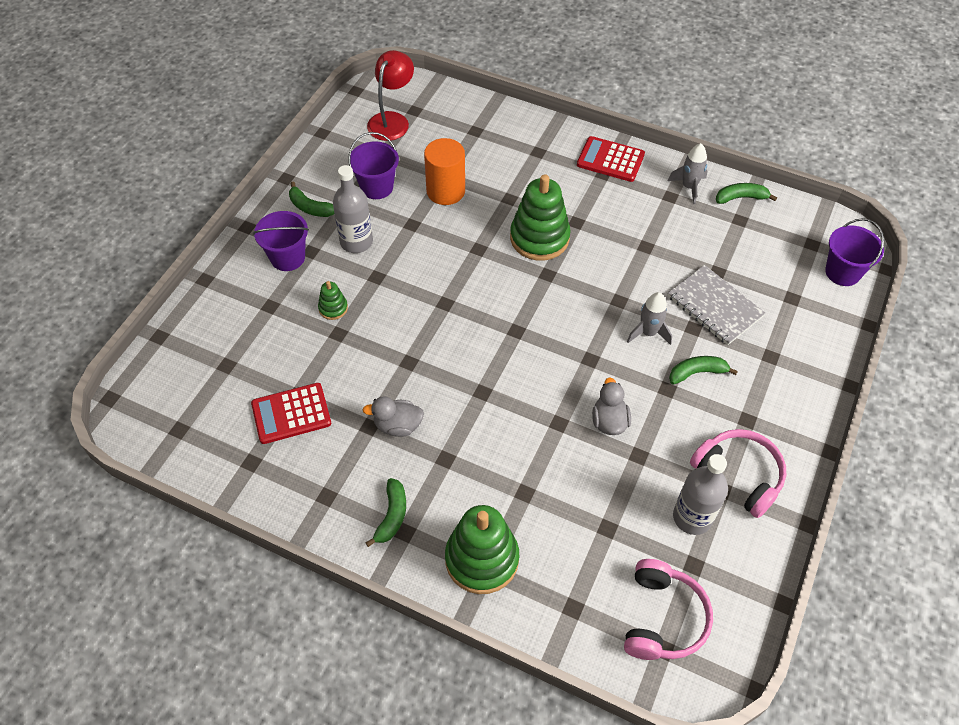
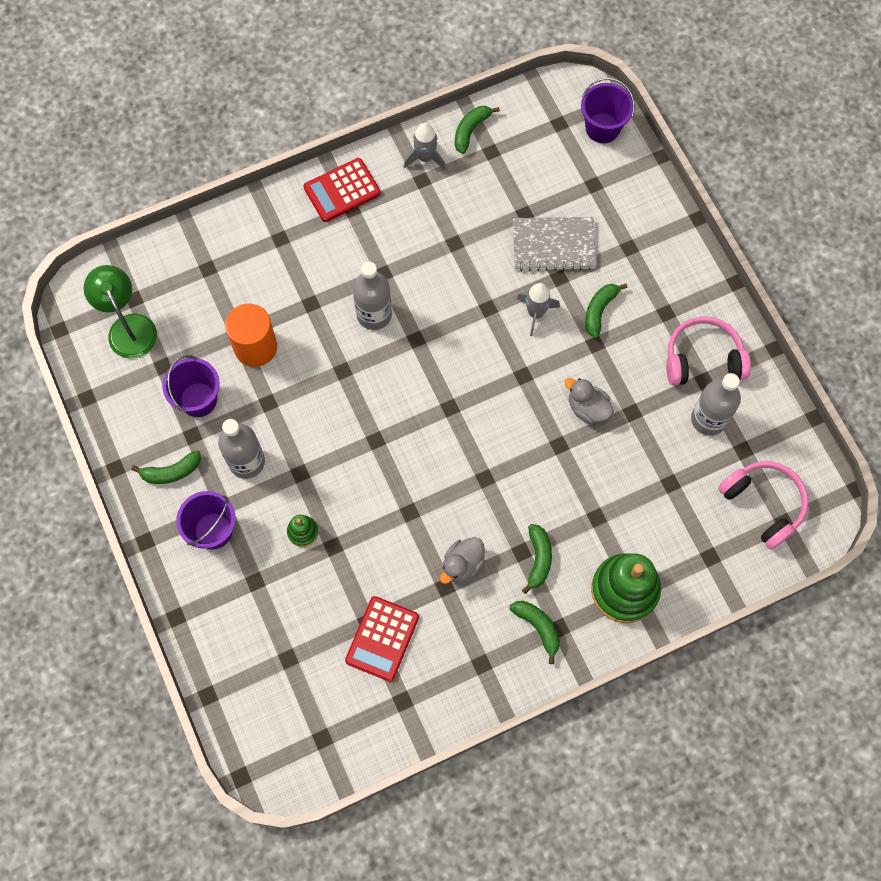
camera: 50 degrees left, 15 degrees up
red lamp [367,50,414,141] -> green lamp [84,265,157,359]
green stacking toy [510,174,571,261] -> grey bottle [353,262,392,330]
none -> green banana [522,524,552,594]

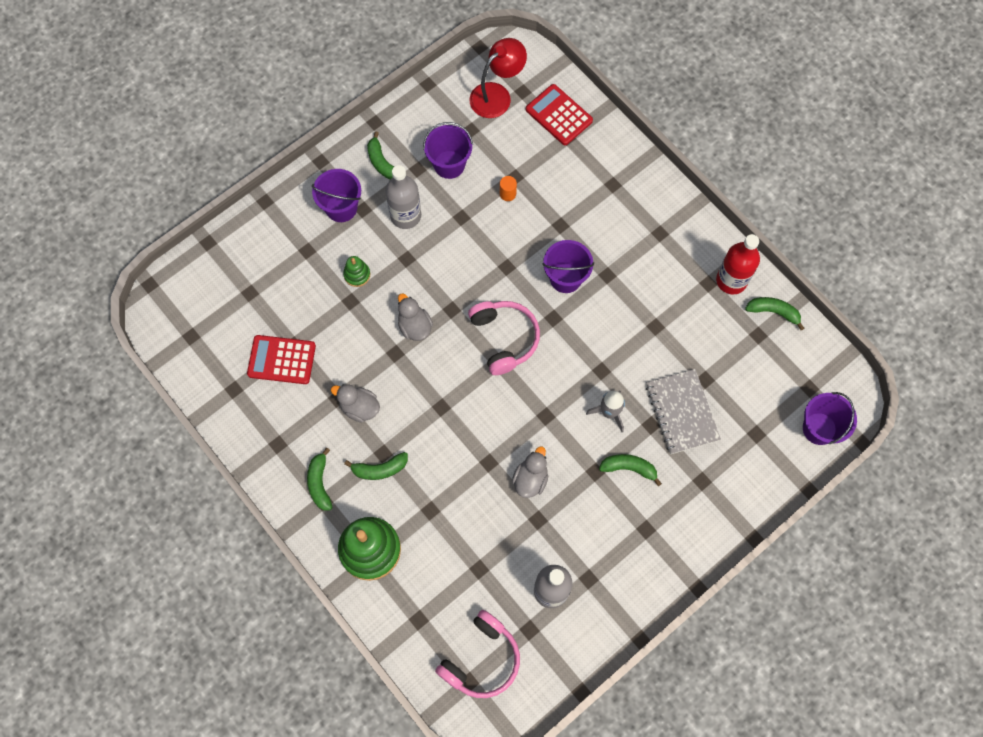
camera: 75 degrees right, 0 degrees up
green lamp [84,265,157,359] -> red lamp [469,38,527,118]
orange cylinder [225,303,277,367] -> orange cylinder [500,176,517,201], size x0.44
red calculator [303,158,381,222] -> red calculator moved to [526,84,593,145]
grey bottle [353,262,392,330] -> purple bucket [542,240,594,293]
grey rocket [404,123,446,170] -> red bottle [716,234,760,295]
green banana [509,601,560,664] -> green banana turned 135 degrees clockwise [307,448,333,511]
pink headphones [666,316,751,385] -> pink headphones moved to [468,301,540,375]
none -> grey duck [398,293,433,341]

